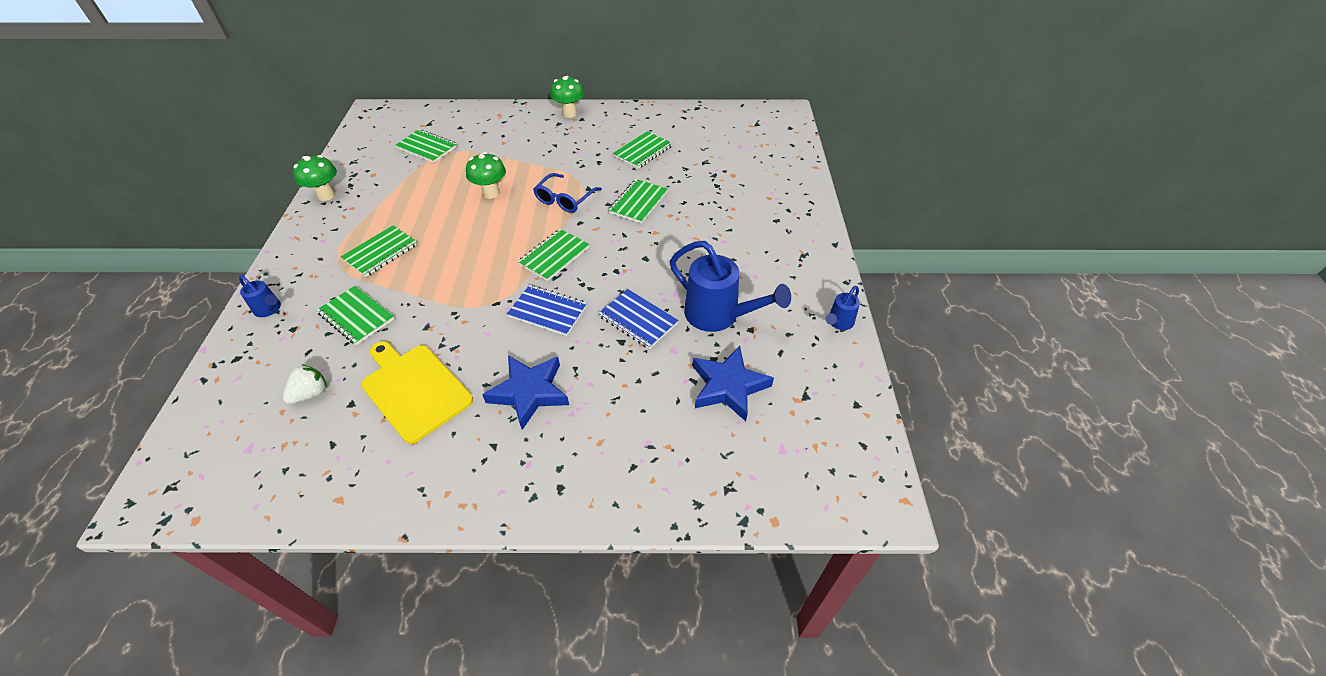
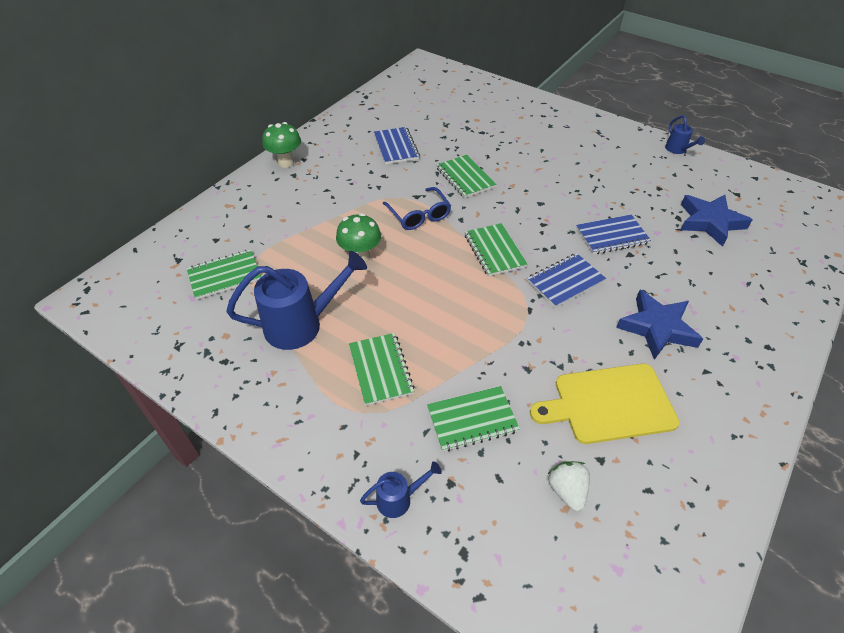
camera: 55 degrees left, 0 degrees up
green mushroom [293,155,337,201] -> none
green notebook [613,131,672,169] -> blue notebook [374,127,420,164]
blue watering can [670,241,791,332] -> blue watering can moved to [226,251,367,350]

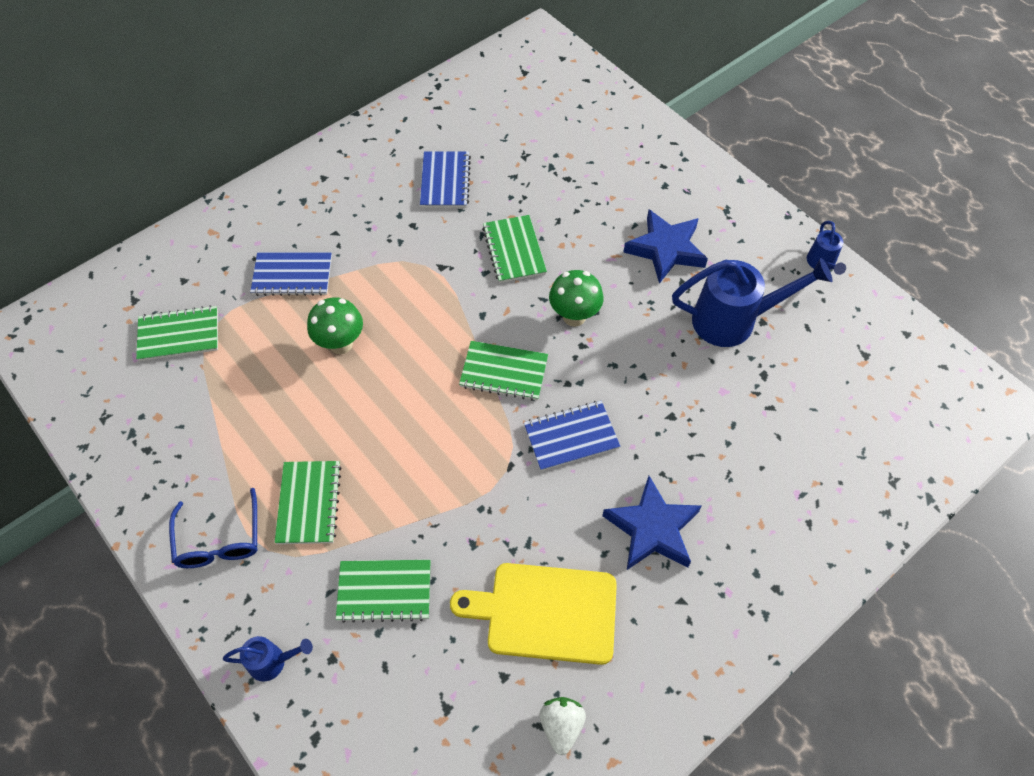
camera: 15 degrees right, 10 degrees up
blue watering can [226,251,367,350] -> blue watering can moved to [672,258,833,347]
green mushroom [262,122,301,168] -> green mushroom moved to [549,270,604,327]
blue glasses [383,187,451,230] -> blue glasses moved to [169,488,258,568]
green notebook [465,223,527,276] -> green notebook turned 75 degrees counterclockwise [459,341,548,401]
white strawberry [548,461,590,511] -> white strawberry moved to [540,697,586,755]
blue notebook [576,214,651,254] -> blue notebook moved to [250,252,332,296]
blue star [681,195,752,247] -> blue star moved to [623,210,708,284]

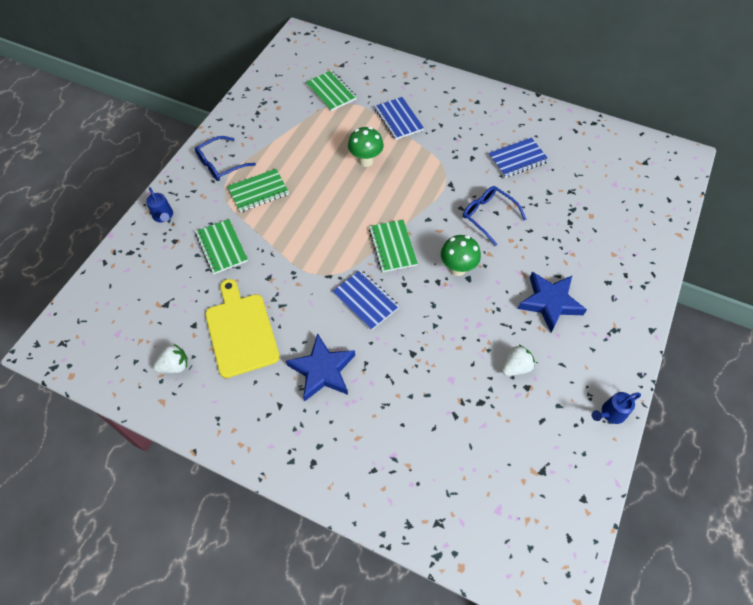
camera: 65 degrees right, 0 degrees up
green notebook [482,215,547,283] -> blue glasses [463,186,526,246]
blue watering can [672,258,833,347] -> white strawberry [502,344,535,376]

